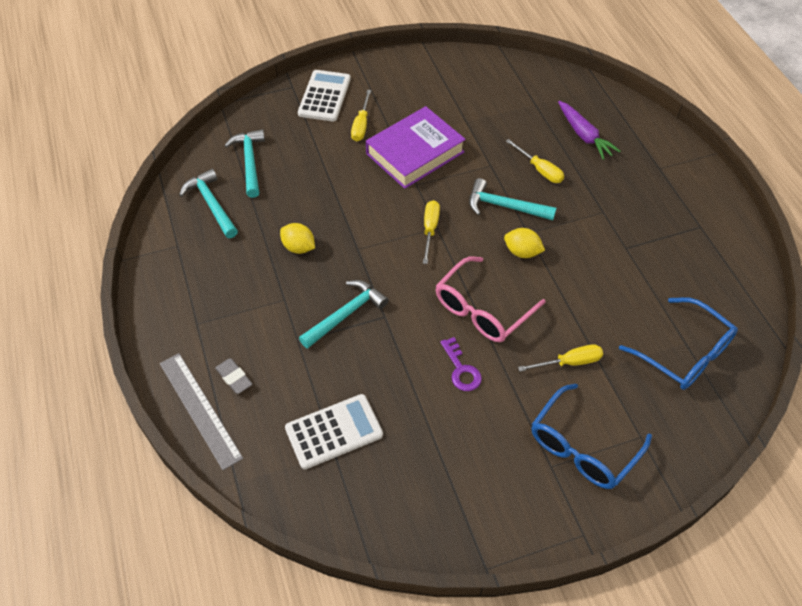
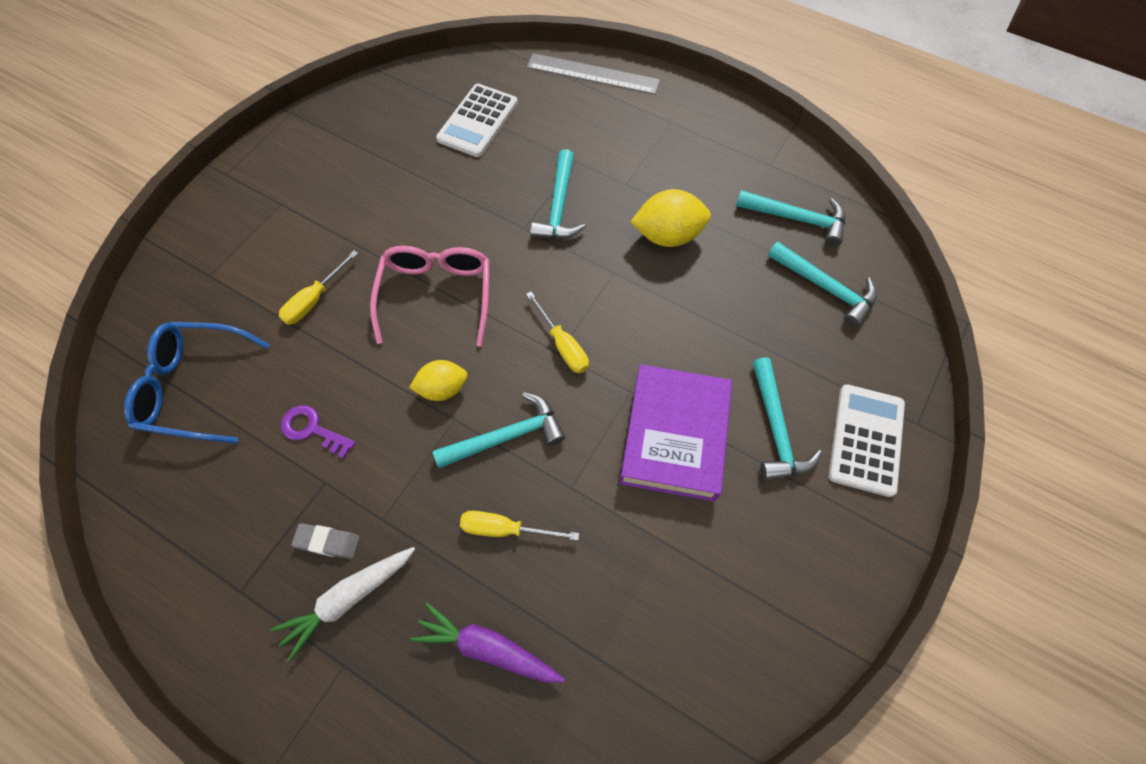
camera: 140 degrees right, 10 degrees up
grey eraser [215,358,252,394] -> grey eraser moved to [291,523,359,559]
yellow lemon [280,223,315,254] -> yellow lemon [631,189,711,247], size x1.52
white calculator [298,70,351,121] -> white calculator turned 135 degrees counterclockwise [829,384,905,497]
yellow screwdriver [351,90,371,141] -> turquoise hammer [753,357,822,481]
purple key [440,337,482,391] -> purple key moved to [281,405,355,458]
blue glasses [532,384,652,489] -> none
none -> white carrot [270,547,415,662]

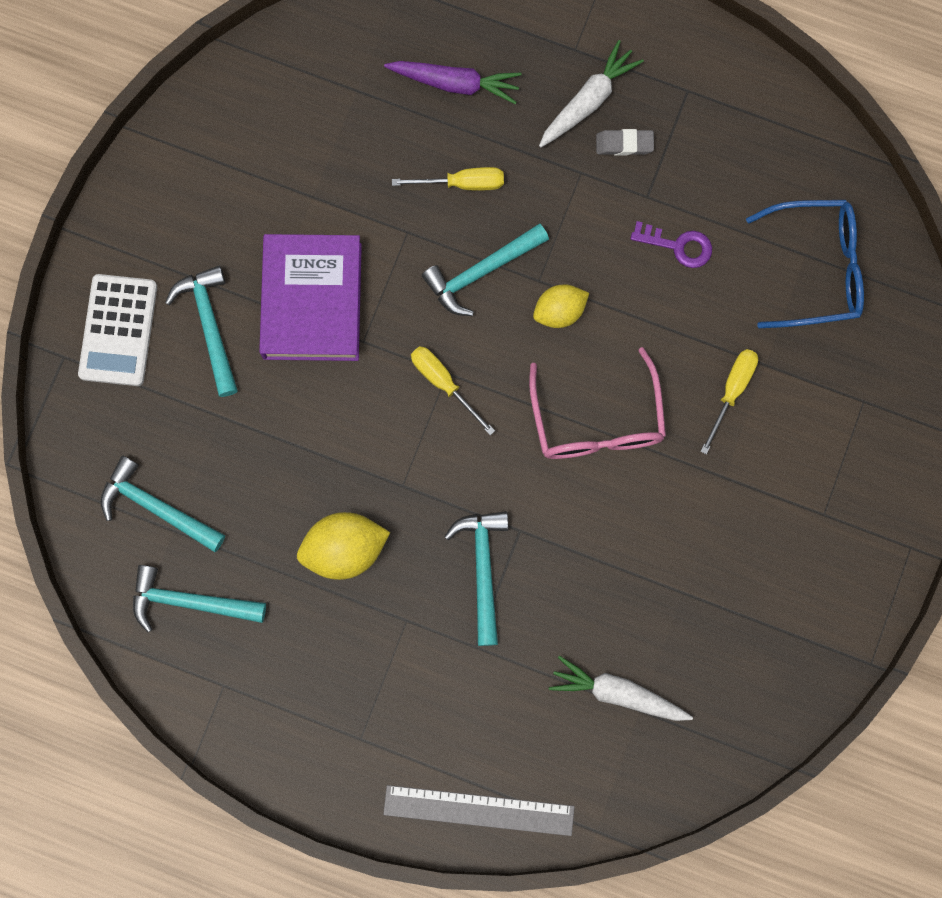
camera: 170 degrees right, 15 degrees up
white calculator [436,83,518,157] -> white carrot [549,655,693,721]

